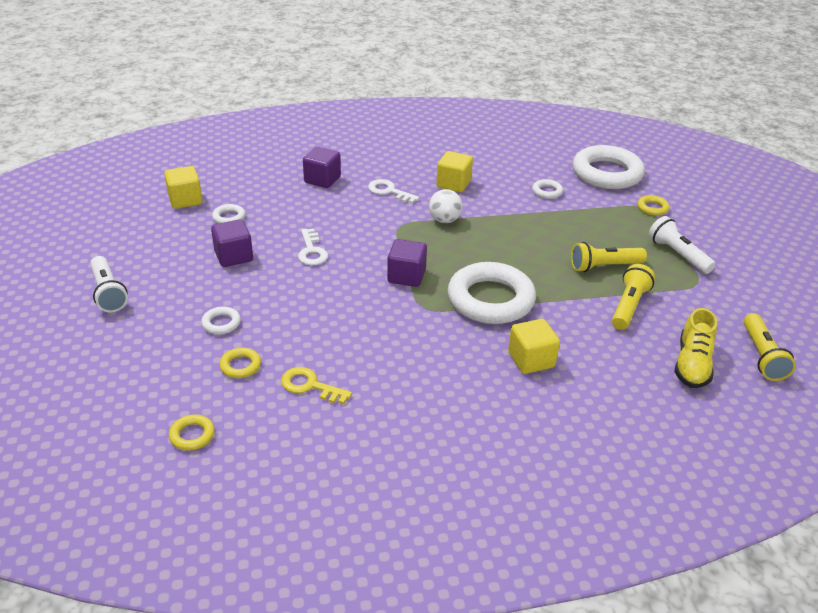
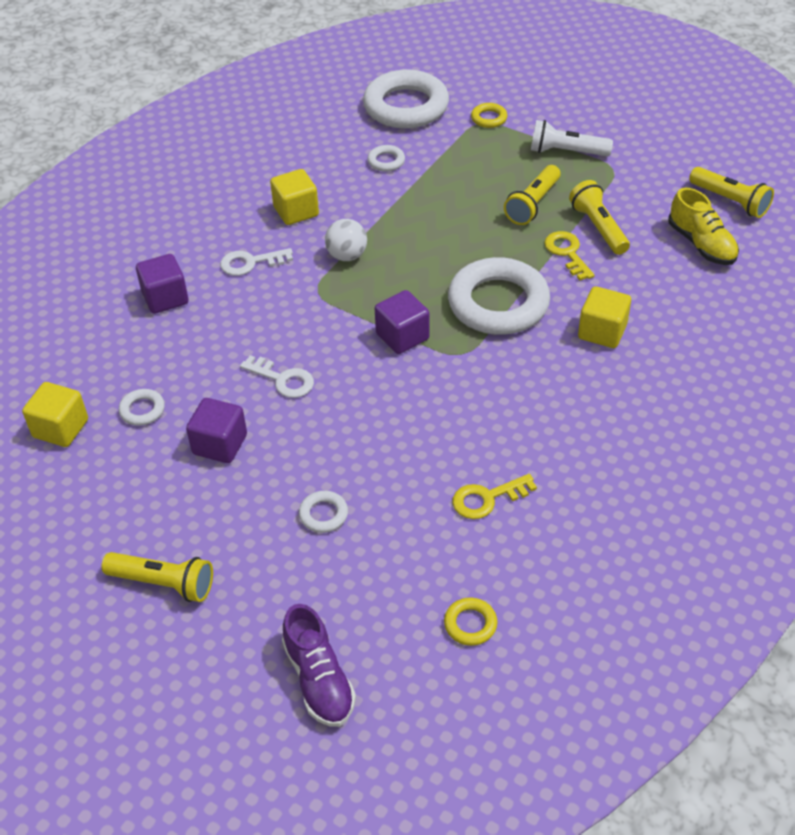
camera: 45 degrees left, 10 degrees up
white flashlight [90,256,128,312] -> yellow flashlight [102,552,213,602]
yellow ring [219,348,261,378] -> none
none -> purple shoe [282,604,356,727]
none -> yellow key [544,231,594,280]

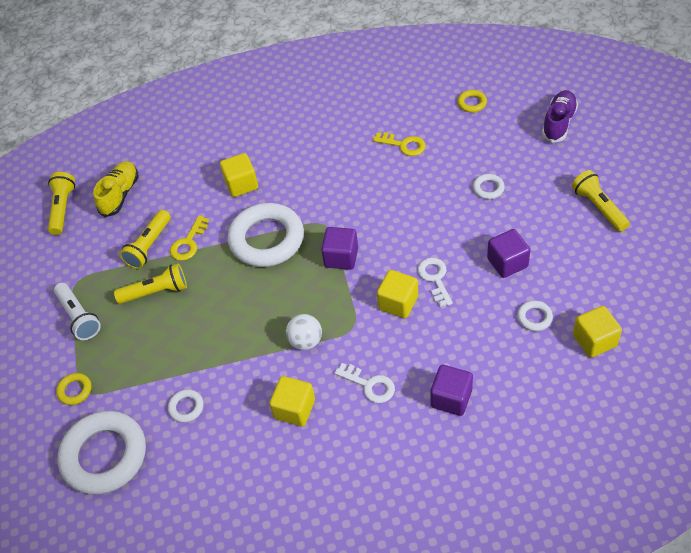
camera: 130 degrees left, 5 degrees up
none -> yellow cube [377,270,418,318]

